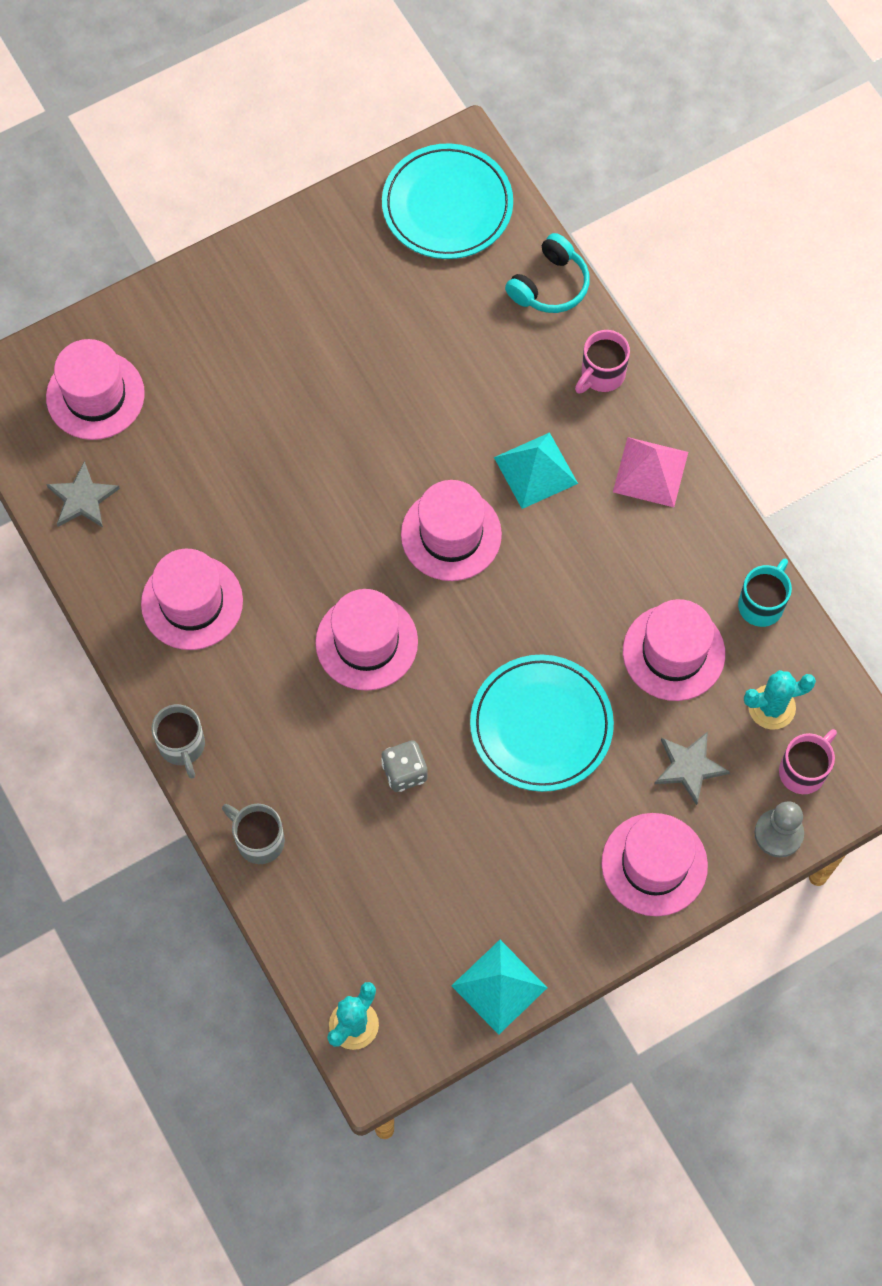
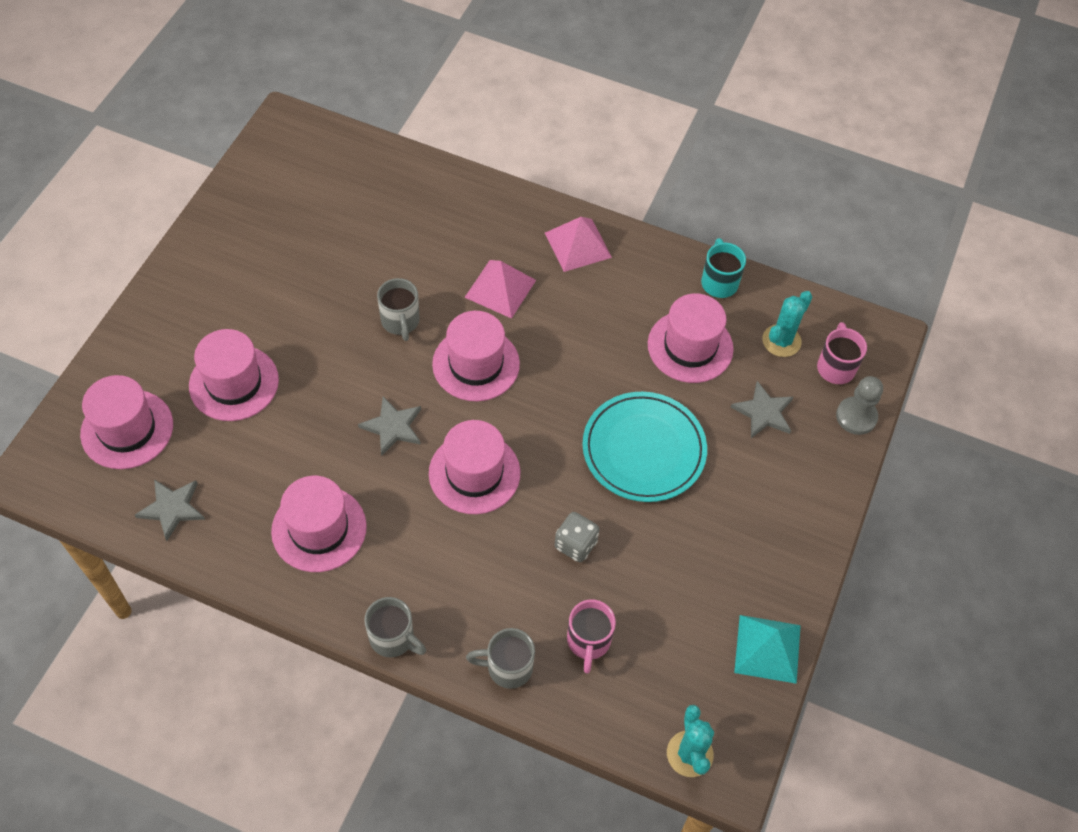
camera: 40 degrees left, 10 degrees down
turquoise plate [382,143,513,259] -> none
turquoise pyramid [494,432,578,509] -> pink pyramid [464,260,536,319]
turquoise headphones [505,233,590,313] -> none
pink mug [575,330,630,394] -> pink mug moved to [567,600,616,673]
pink hat [601,813,708,916] -> pink hat moved to [189,329,279,421]
none -> grey star [358,396,421,456]
none -> grey mug [377,278,420,341]

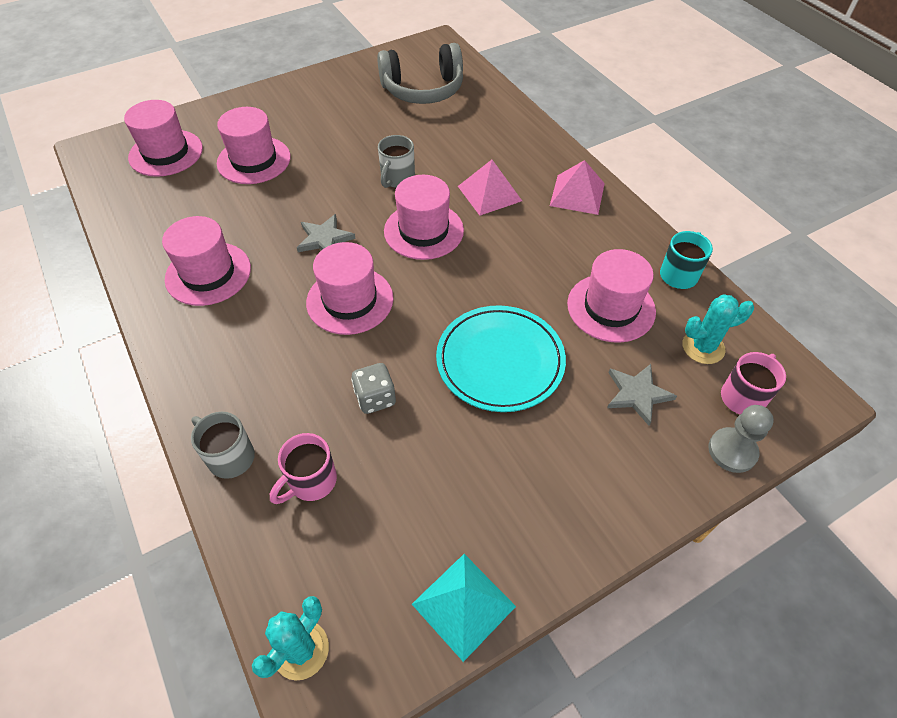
camera: 40 degrees right, 5 degrees down
grey star [135,479,205,541] -> none
grey mug [364,597,426,657] -> none
none -> grey headphones [377,43,463,104]

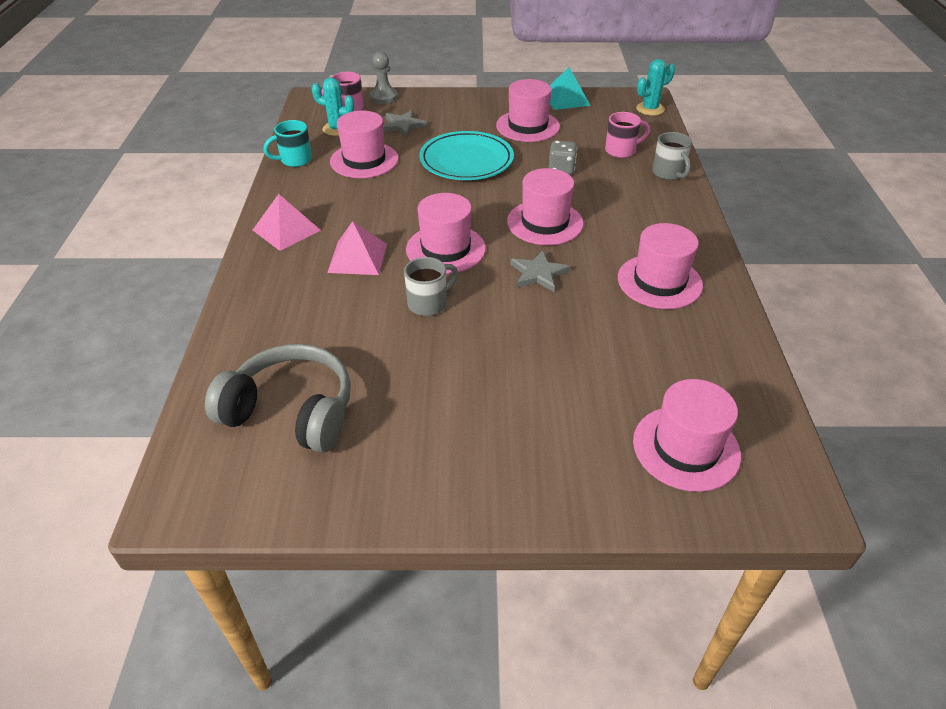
camera: 150 degrees left, 10 degrees down
pink hat [217,107,291,184] -> pink hat moved to [496,79,560,142]

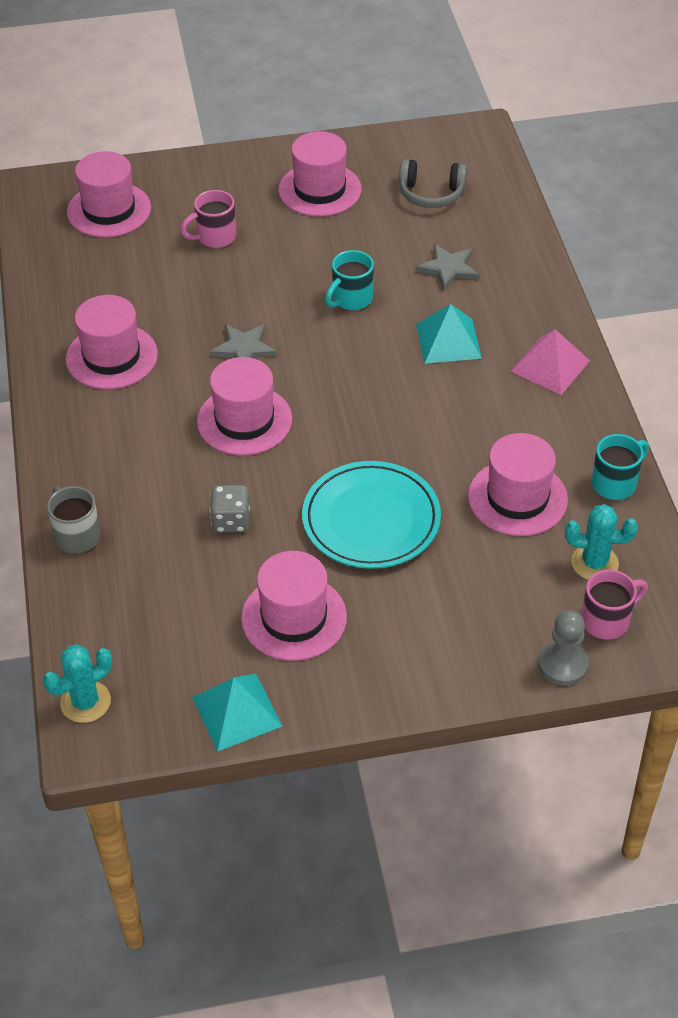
camera: 170 degrees right, 5 degrees up
grey headphones [205,344,351,453] -> grey headphones [399,159,467,208], size x0.64
pink pyramid [327,221,387,275] -> turquoise pyramid [416,304,482,364]
grey star [383,110,427,137] -> grey star moved to [416,244,479,291]
grey mug [404,257,458,316] -> turquoise mug [325,250,374,310]
pink hat [406,193,486,274] -> pink hat moved to [278,131,362,216]
pink mug [605,112,650,158] -> pink mug moved to [180,190,236,248]

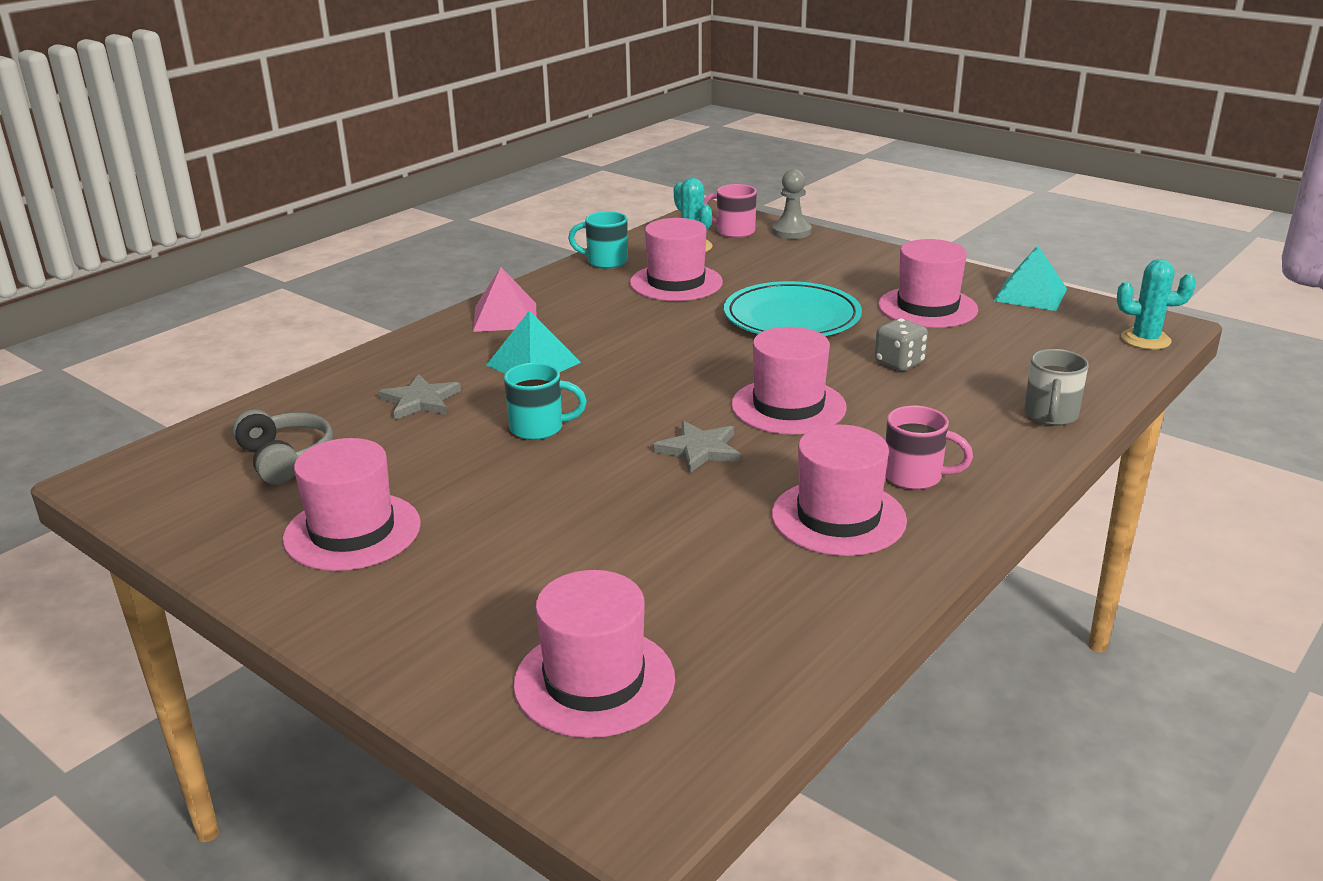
camera: 130 degrees left, 20 degrees down
pink mug [180,190,236,248] -> pink mug moved to [885,406,973,490]

